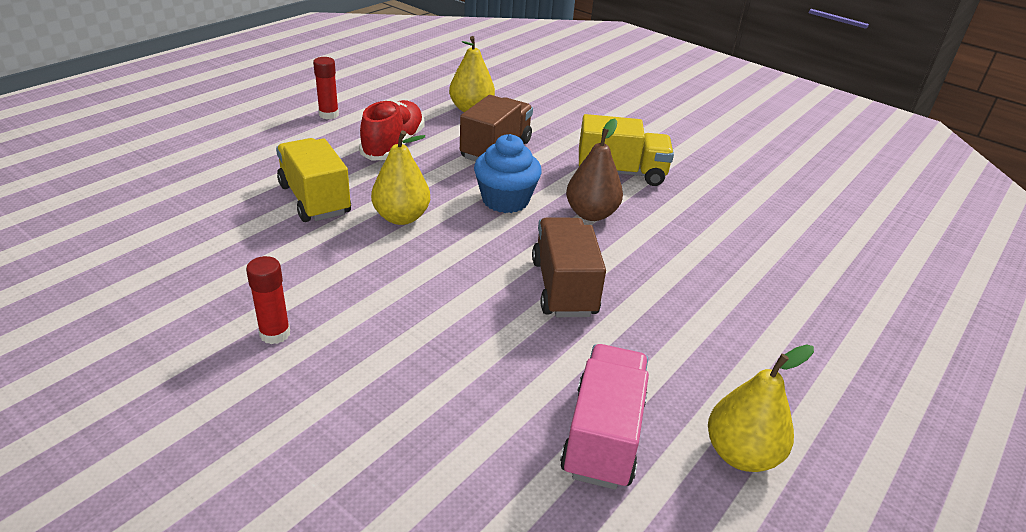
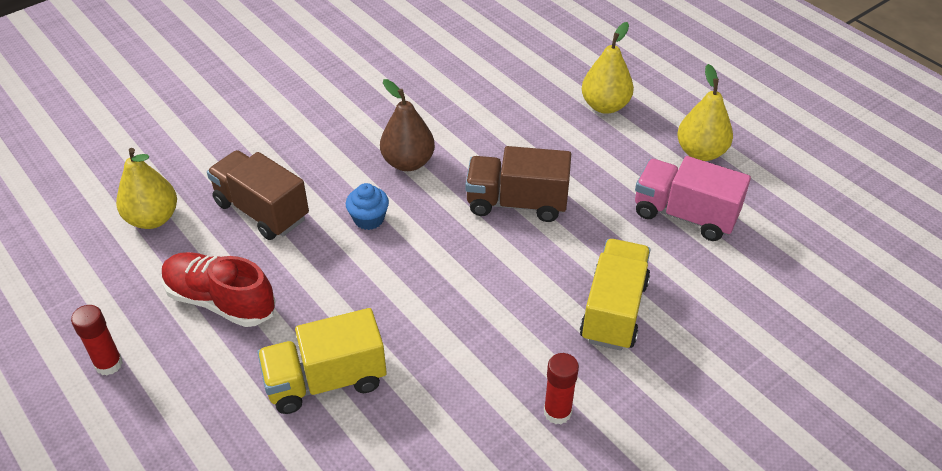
camera: 75 degrees left, 10 degrees up
yellow pear [371,130,430,225] -> yellow pear moved to [582,22,634,114]
blue cupcake [474,134,542,213] -> blue cupcake [346,183,389,230], size x0.62
yellow truck [579,114,674,186] -> yellow truck moved to [580,239,651,351]

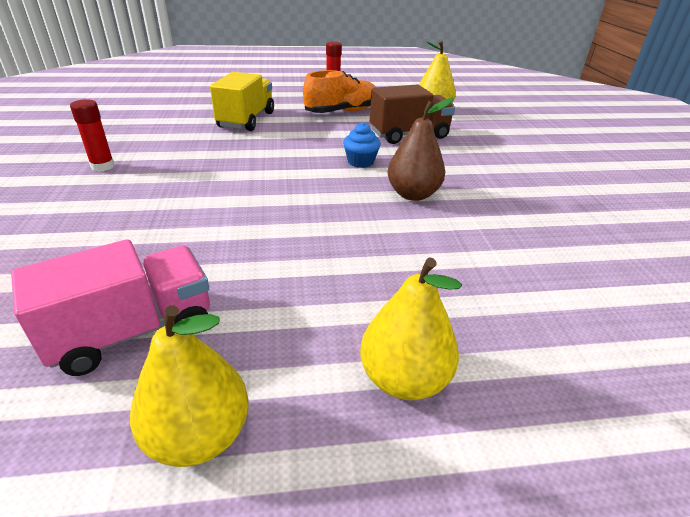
camera: 120 degrees right, 10 degrees down
red shoe [162,252,276,327] -> orange shoe [303,70,376,113]
brown truck [465,146,571,222] -> none
yellow truck [580,239,651,351] -> none

